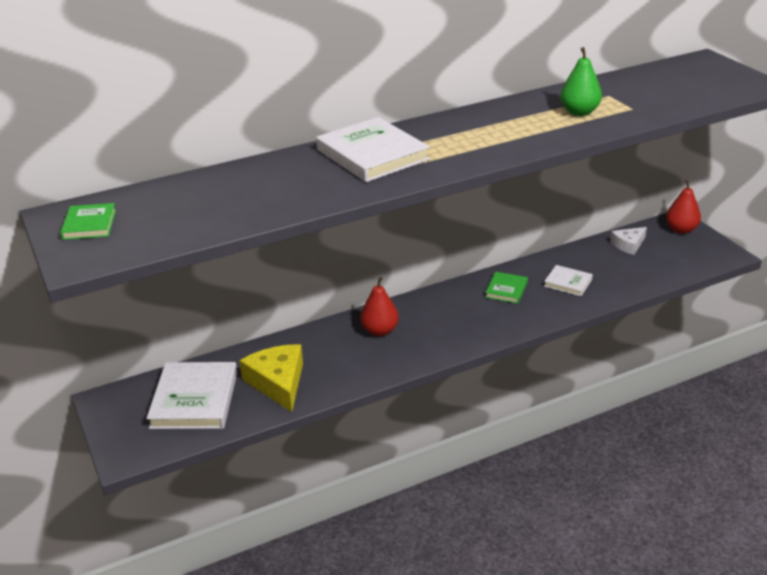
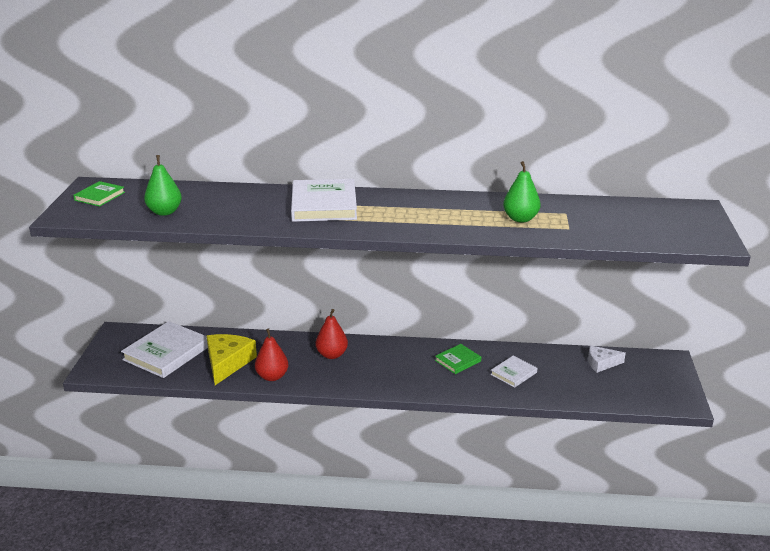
camera: 30 degrees right, 5 degrees down
white book [544,265,593,296] -> white book turned 75 degrees clockwise [490,356,537,388]
red pear [666,180,701,234] -> red pear moved to [255,328,289,381]
none -> green pear [144,155,182,216]

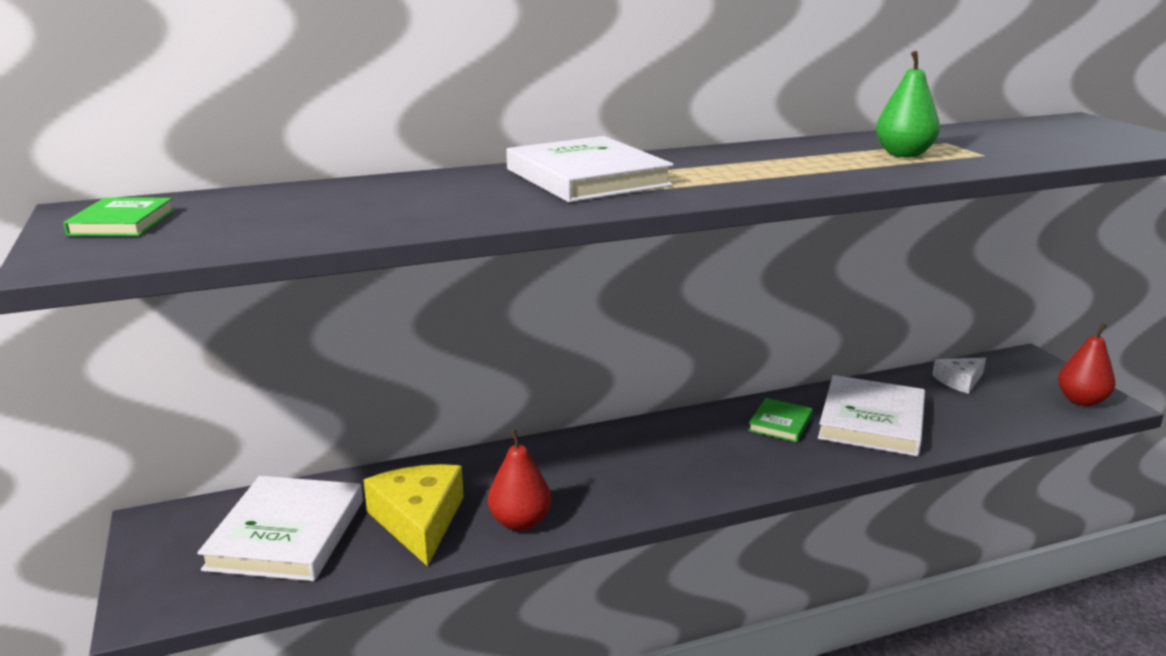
camera: 25 degrees left, 5 degrees down
green pear [144,155,182,216] -> none
red pear [316,309,348,359] -> red pear moved to [1058,323,1115,406]
white book [490,356,537,388] -> white book [818,375,925,456], size x1.90

